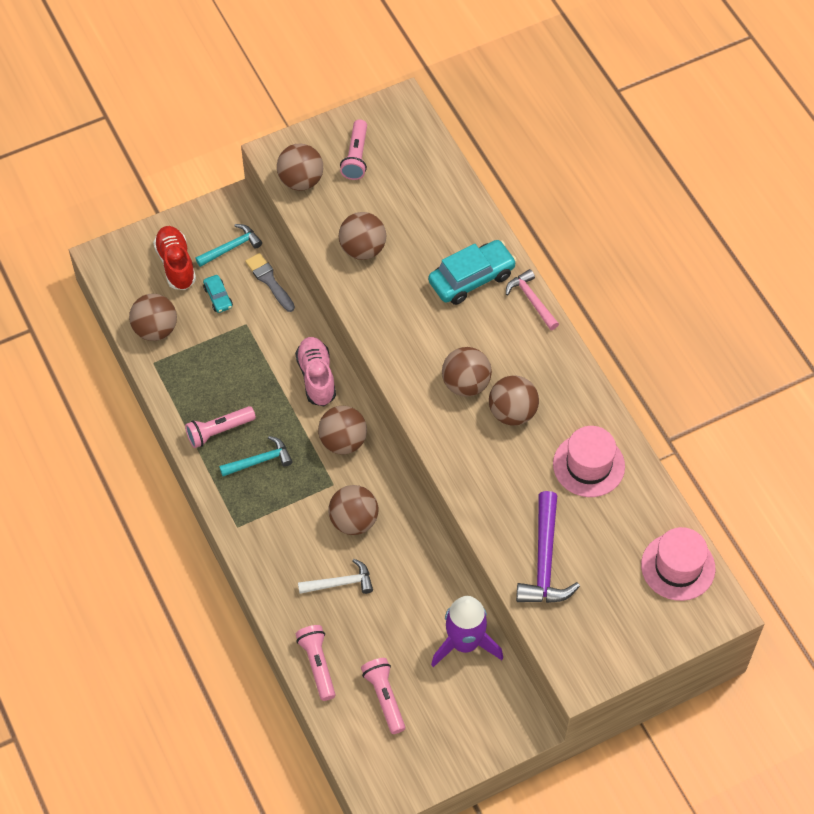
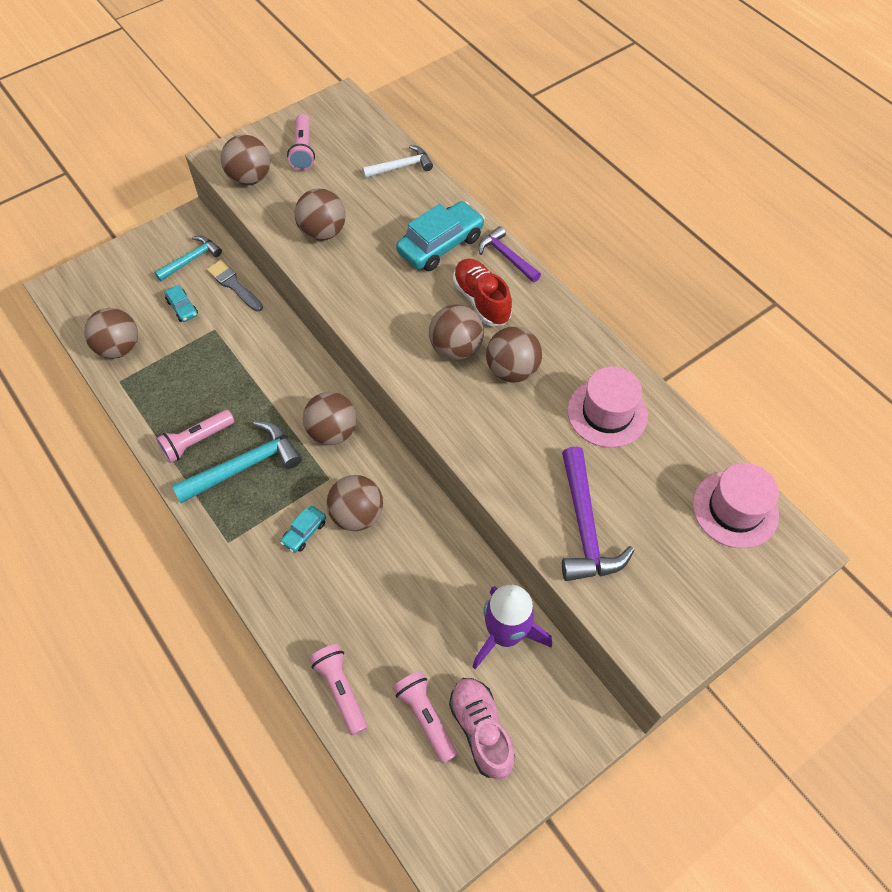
camera: 10 degrees left, 0 degrees up
red shoe [153,226,196,290] -> red shoe moved to [453,258,512,326]
turquoise hammer [219,436,293,476] -> turquoise hammer [172,421,302,503], size x1.60
pink shoe [295,337,336,406] -> pink shoe moved to [449,678,515,780]
white hammer [298,559,373,594] -> white hammer moved to [362,145,433,178]
pink hammer [506,269,559,330] -> purple hammer [478,226,541,282]
none -> turquoise car [280,506,326,553]

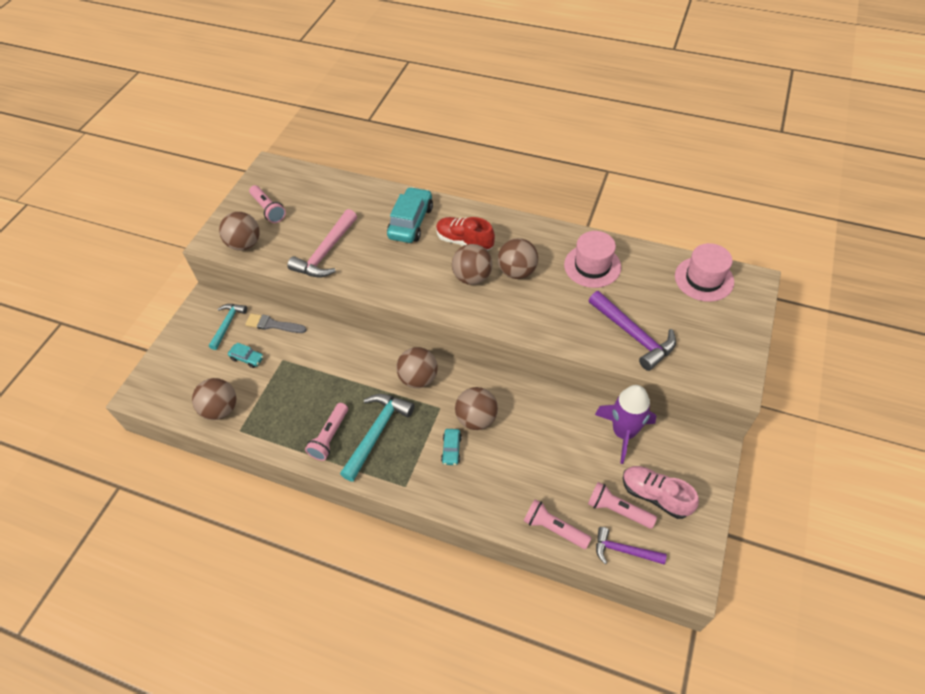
camera: 30 degrees left, 5 degrees down
brown ball [295,188,346,241] -> pink hammer [287,209,357,278]
white hammer [362,145,433,178] -> none
purple hammer [478,226,541,282] -> purple hammer moved to [596,527,667,565]

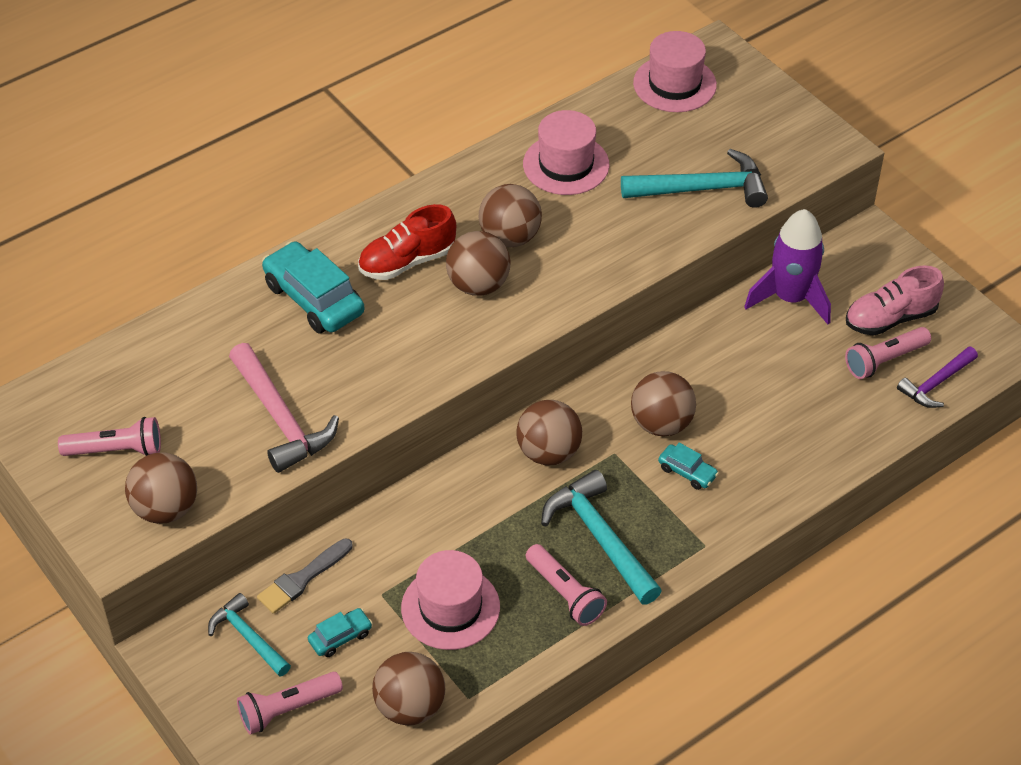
camera: 60 degrees left, 5 degrees down
pink flashlight [524,499,591,549] -> pink flashlight moved to [237,672,343,734]
purple hammer [588,291,676,371] -> turquoise hammer [621,149,768,208]
none -> pink hat [401,550,500,650]

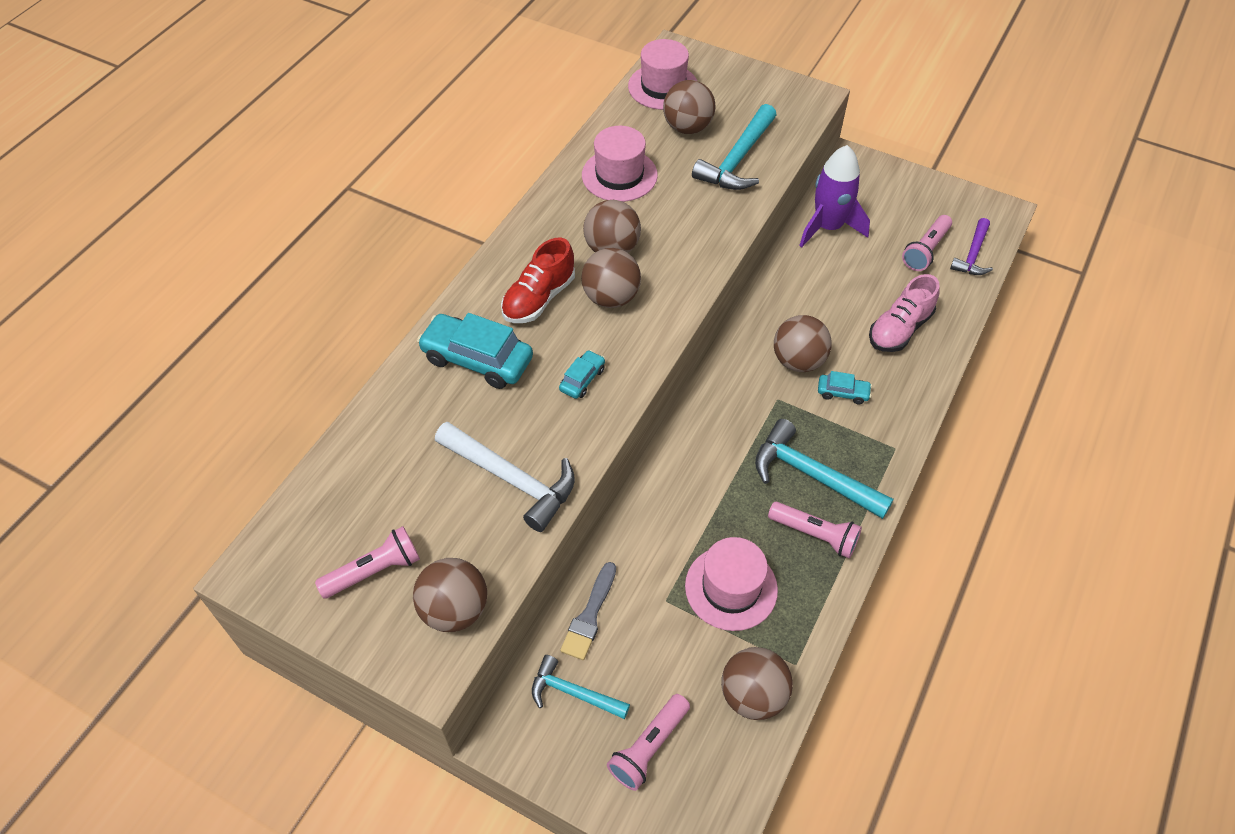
camera: 25 degrees left, 5 degrees up
pink hammer [229,343,339,473] -> white hammer [435,422,575,532]
turquoise car [308,608,372,657] -> turquoise car moved to [559,350,605,399]
brown ball [516,400,582,465] -> brown ball moved to [663,80,715,134]
turquoise hammer [621,149,768,208] -> turquoise hammer turned 150 degrees clockwise [692,104,776,190]
pink shoe [846,265,944,336] -> pink shoe moved to [869,274,940,352]

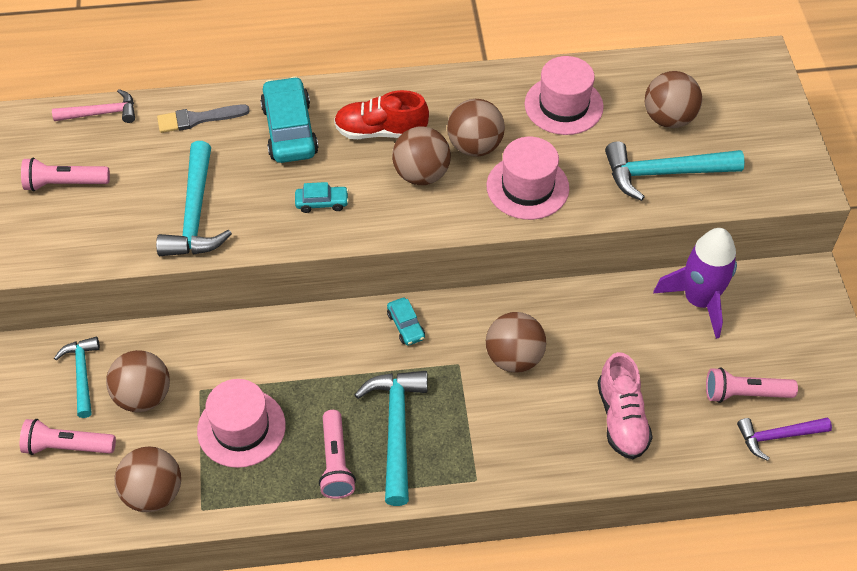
camera: 55 degrees right, 0 degrees up
pink flashlight [315,526,420,599] -> pink flashlight turned 150 degrees clockwise [21,158,110,191]
brown ball [413,558,487,632] -> brown ball moved to [106,350,170,412]
white hammer [435,422,575,532] -> turquoise hammer [156,141,232,256]
grey brush [560,562,616,660] -> grey brush moved to [157,105,250,133]
pink hat [628,39,697,110] -> pink hat moved to [487,137,569,220]
turquoise car [818,371,872,404] -> turquoise car moved to [387,298,425,345]
pink shoe [869,274,940,352] -> pink shoe turned 105 degrees counterclockwise [598,352,653,459]
none -> pink hammer [52,89,135,123]

